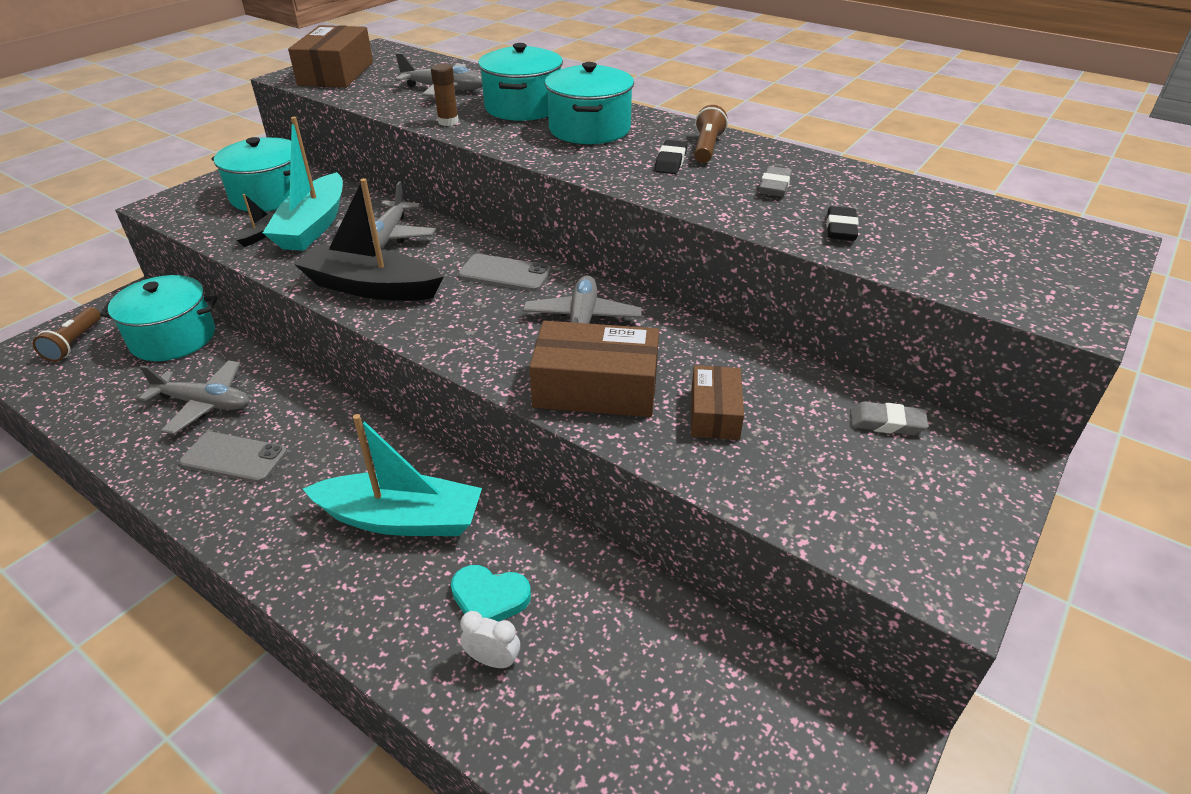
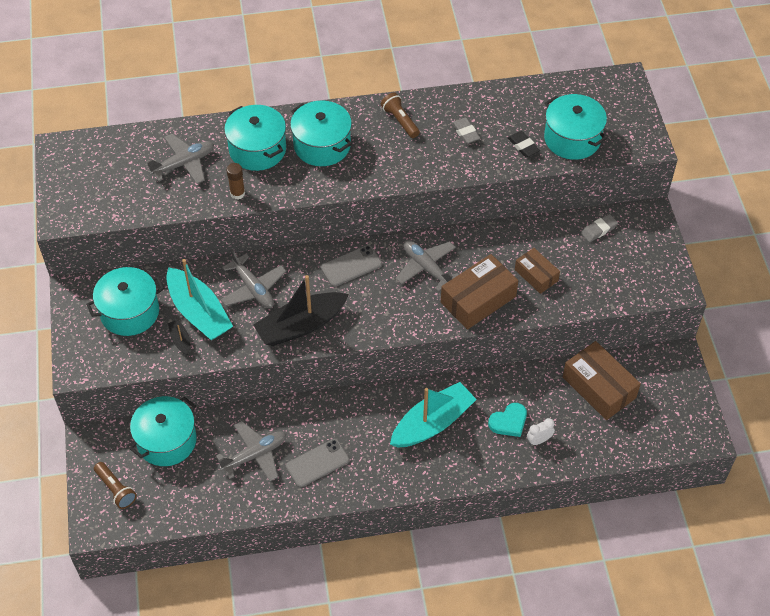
camera: 45 degrees left, 15 degrees up
brown box [288,25,373,88] -> brown box moved to [563,341,641,420]
black eraser [655,140,687,174] -> none
none -> turquoise pot [544,94,607,160]

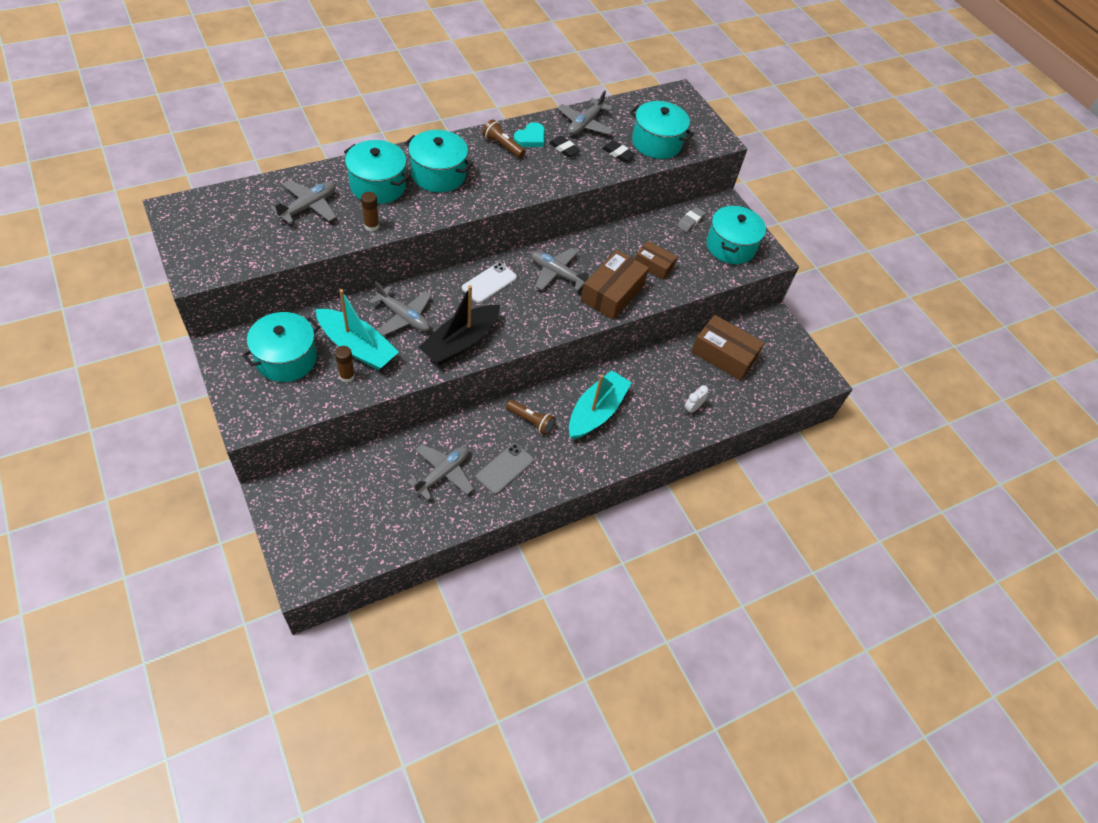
camera: 25 degrees left, 0 degrees up
brown flashlight [94,462,137,509] -> brown flashlight moved to [506,400,555,435]
turquoise pot [129,396,197,466] -> turquoise pot moved to [706,206,766,264]
black boat [168,319,190,356] -> brown glue stick [335,346,355,383]
grey phone [321,245,382,287] -> white phone [462,262,517,303]
grey eraser [452,118,480,144] -> black eraser [549,135,581,157]
turquoise heart [488,403,527,437] -> turquoise heart moved to [514,122,545,147]
none -> grey plane [558,90,614,135]

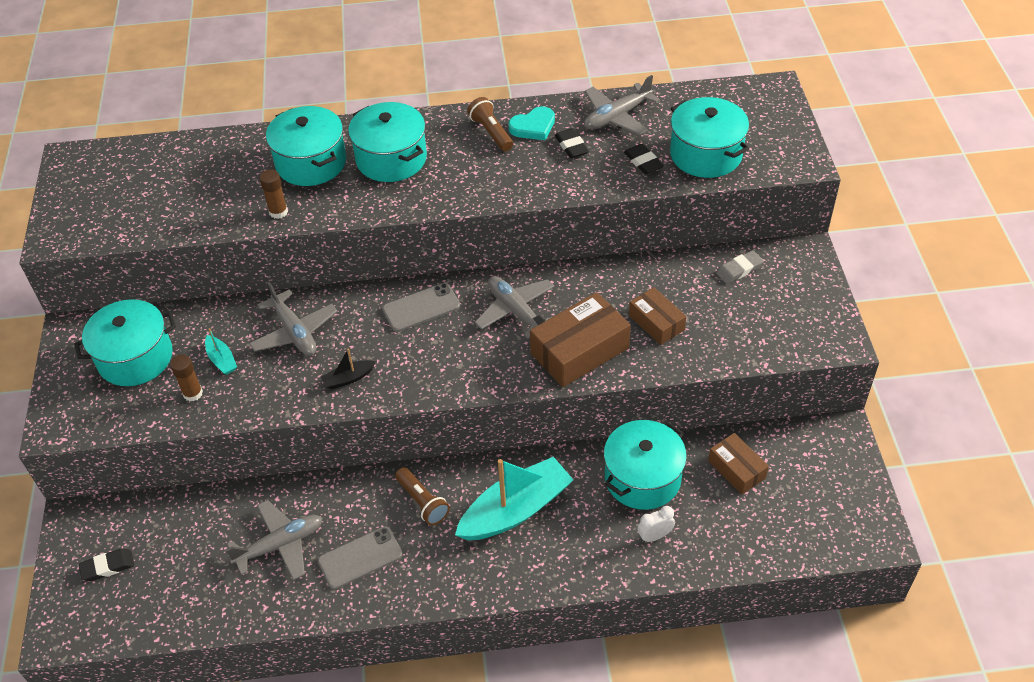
camera: 30 degrees right, 5 degrees down
grey plane [271,180,336,224] -> none
turquoise boat [316,289,399,370] -> turquoise boat [205,328,237,375], size x0.44
black boat [419,285,500,365] -> black boat [321,349,376,389], size x0.44
white phone [462,262,517,303] -> grey phone [382,283,460,332]
brown box [691,315,764,381] -> brown box [708,433,769,494], size x0.60
turquoise pot [706,206,766,264] -> turquoise pot moved to [604,420,687,510]
none -> black eraser [79,548,134,581]

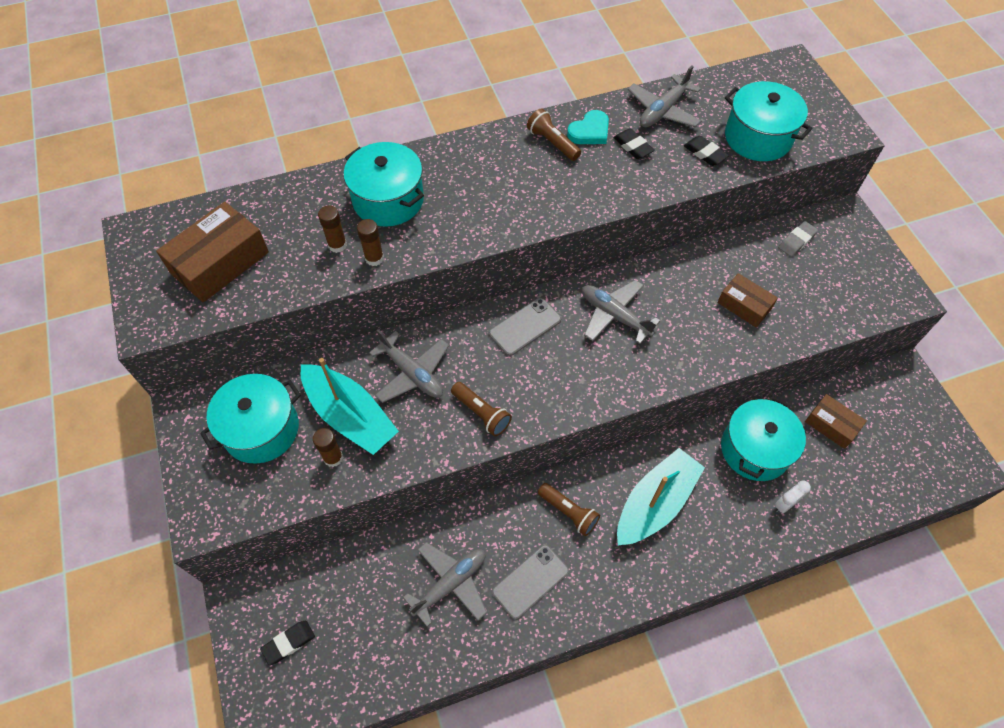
camera: 15 degrees left, 10 degrees up
turquoise boat [205,328,237,375] -> turquoise boat [301,358,399,455], size x2.29
black boat [321,349,376,389] -> brown flashlight [451,382,512,436]
turquoise pot [348,102,427,182] -> none
brown box [530,292,631,387] -> brown box moved to [156,202,269,303]
none -> brown glue stick [318,206,347,253]

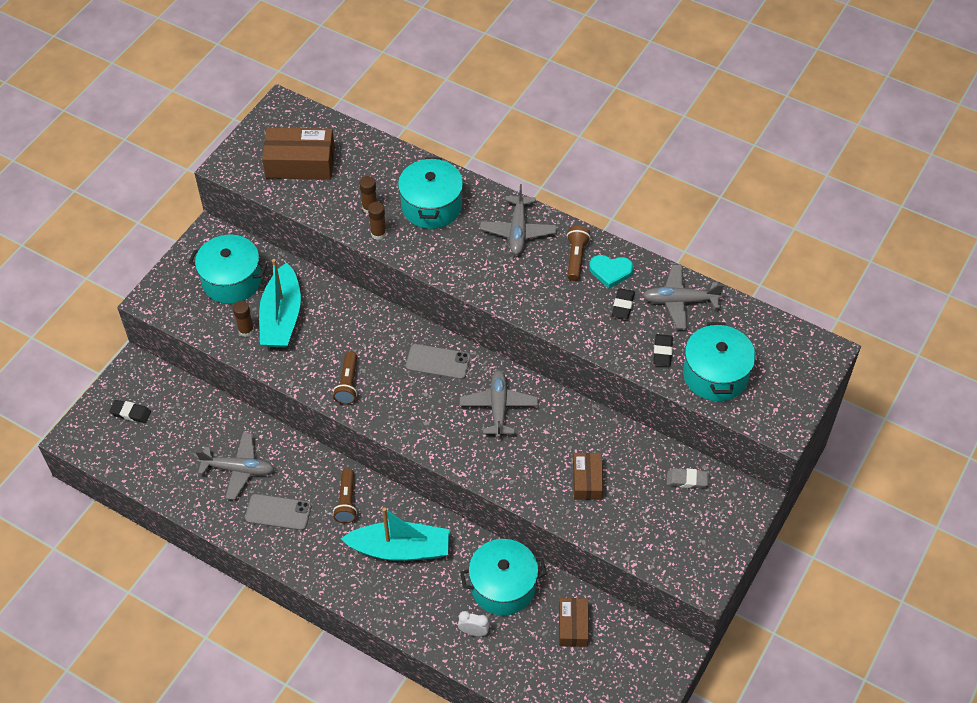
camera: 50 degrees right, 5 degrees down
grey plane [369,329,449,403] -> grey plane moved to [480,184,557,255]

